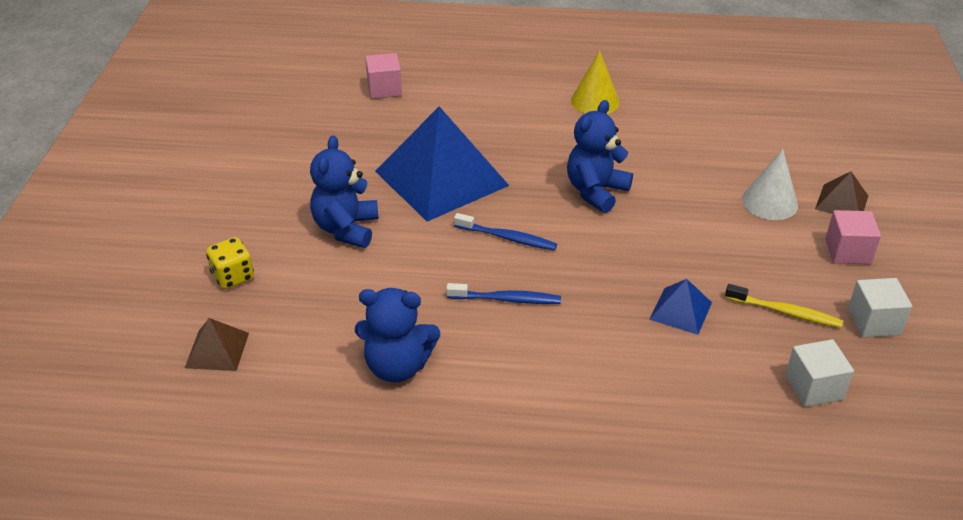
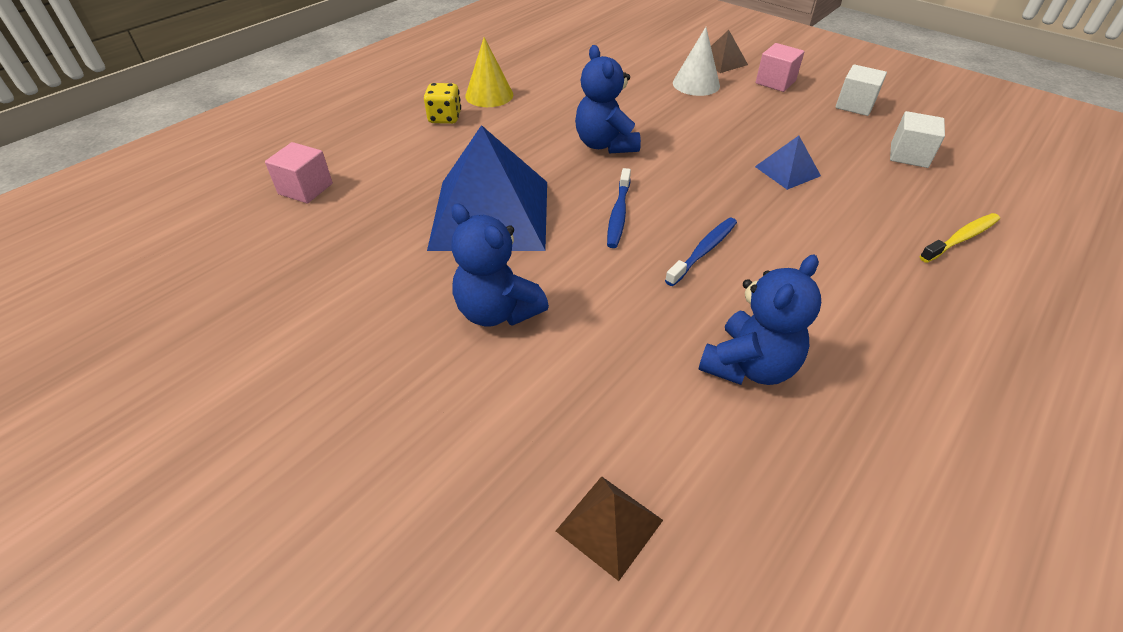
camera: 55 degrees left, 5 degrees up
yellow dice [206,237,254,289] -> yellow dice moved to [424,83,461,124]
blue toothbrush [454,213,557,251] -> blue toothbrush turned 135 degrees clockwise [607,168,631,248]
yellow toothbrush [725,284,843,328] -> yellow toothbrush moved to [920,213,1000,263]

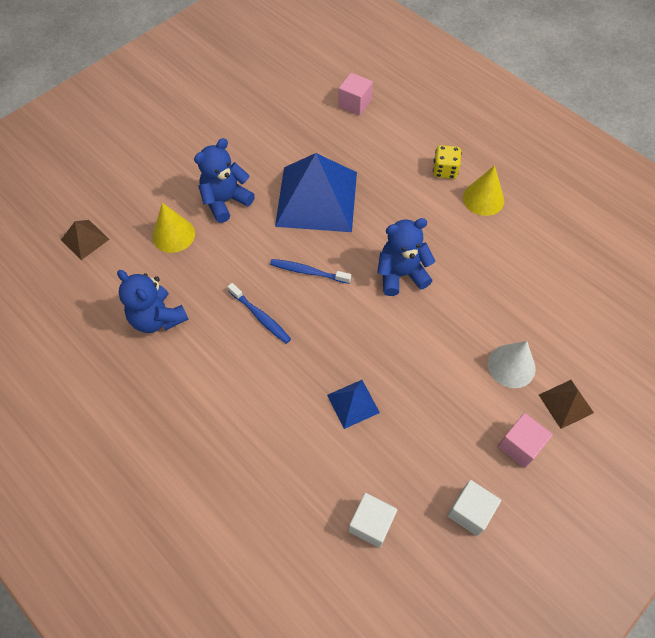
camera: 95 degrees right, 15 degrees up
yellow toothbrush [920,213,1000,263] -> none
none -> yellow cone [152,203,195,253]

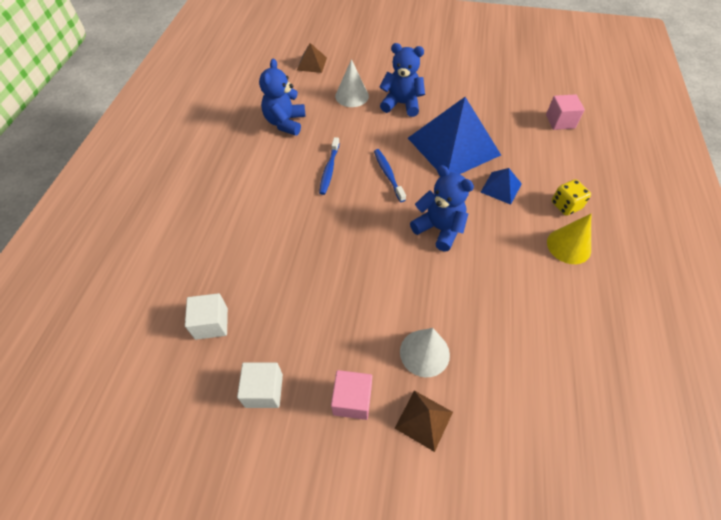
camera: 55 degrees right, 5 degrees down
yellow cone [152,203,195,253] -> white cone [335,59,369,107]
blue pyramid [327,380,380,429] -> blue pyramid moved to [480,168,522,205]

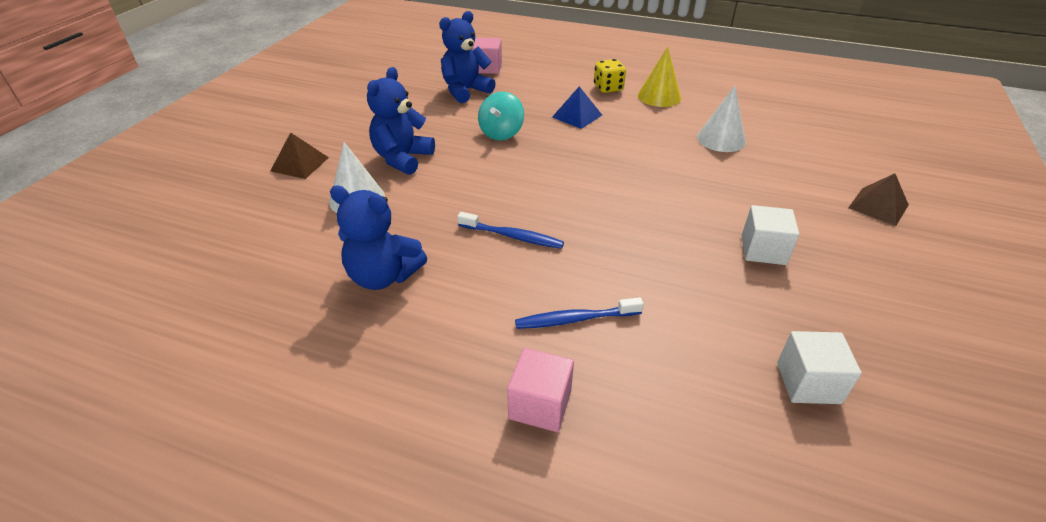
camera: 80 degrees left, 15 degrees down
white cube [237,362,283,408] -> white cube moved to [742,205,799,265]
brown pyramid [297,43,327,73] -> brown pyramid moved to [270,132,329,179]
pink cube [331,370,372,420] -> pink cube moved to [507,348,574,432]
blue toothbrush [374,149,406,202] -> blue toothbrush moved to [515,297,644,329]
white cone [400,328,450,377] -> white cone moved to [697,86,746,152]
blue pyramid [408,97,501,174] -> turquoise spinning top [478,92,524,140]
blue teddy bear [410,165,474,251] -> blue teddy bear moved to [439,11,496,103]

